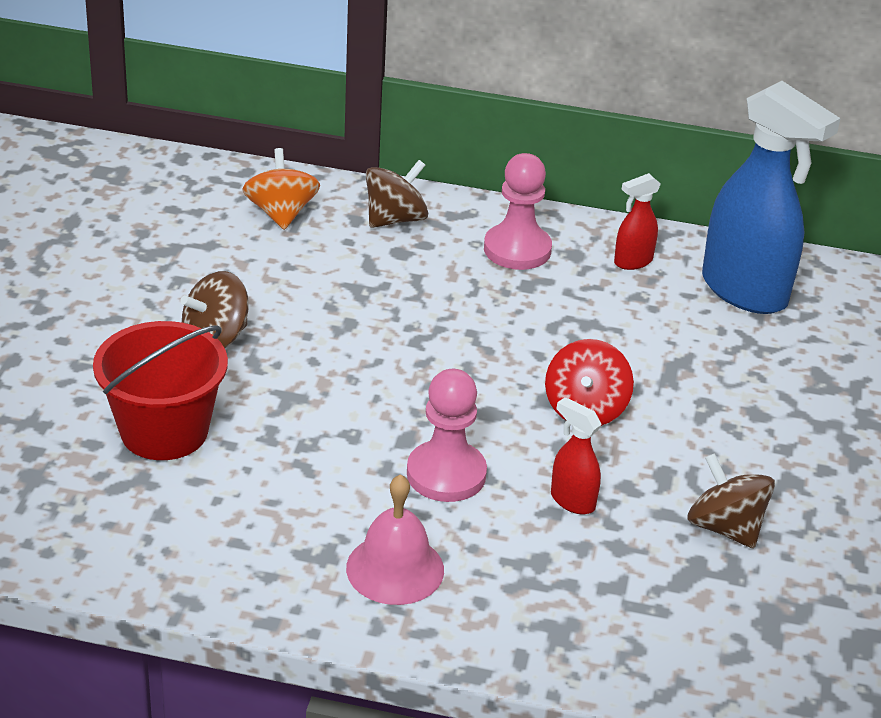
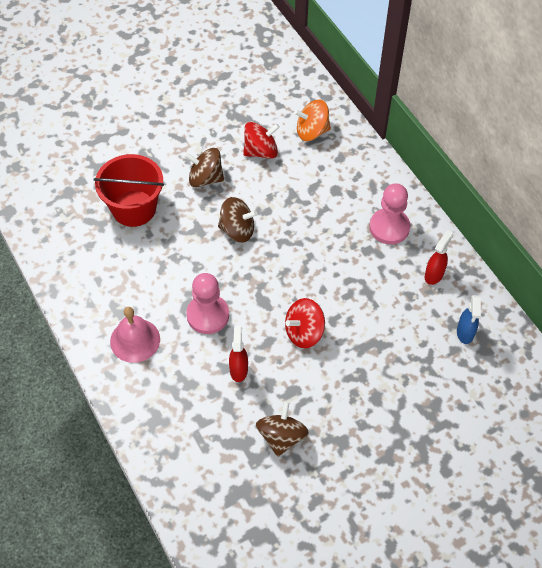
camera: 50 degrees right, 20 degrees up
orange spinning top [243,148,320,230] -> orange spinning top turned 135 degrees counterclockwise [294,99,331,141]
brown spinning top [366,160,428,228] -> brown spinning top moved to [218,197,258,242]
red spray bottle [614,173,661,270] -> red spray bottle turned 105 degrees clockwise [425,230,453,285]
blue spray bottle [702,81,841,314] -> blue spray bottle [457,295,481,344], size x0.45
none -> red spinning top [243,122,280,159]

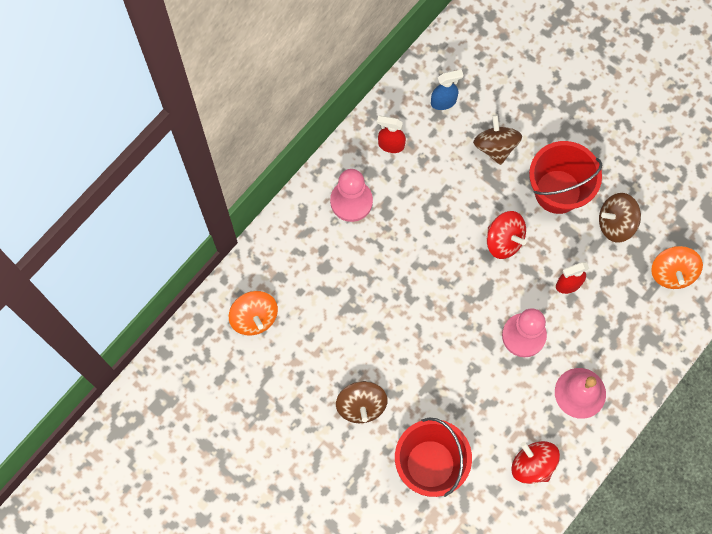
camera: 110 degrees left, 15 degrees up
brown spinning top [218,197,258,242] -> brown spinning top moved to [473,114,522,165]
red spinning top [243,122,280,159] -> red spinning top moved to [511,441,560,484]
none -> red bucket [529,141,603,214]
none -> orange spinning top [651,246,703,289]

